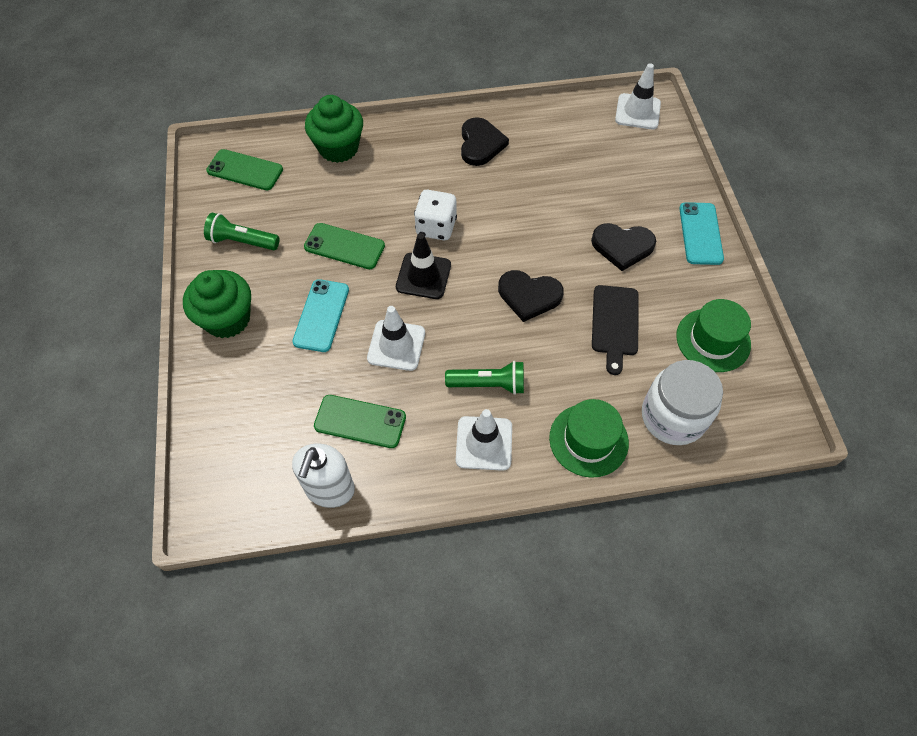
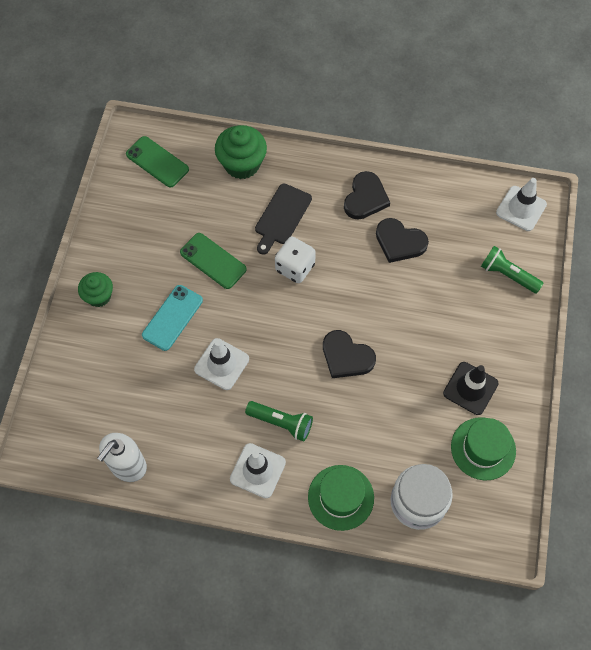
camera: 20 degrees right, 5 degrees up
green cupcake [183,270,251,338] -> green cupcake [78,272,113,307], size x0.63
green flashlight [204,213,280,250] -> green flashlight moved to [481,246,543,294]
green phone [314,395,406,448] -> none
black traffic cone [396,233,451,299] -> black traffic cone moved to [443,362,499,415]
black heart [591,223,656,271] -> black heart moved to [376,218,429,263]
black cutting board [592,285,638,375] -> black cutting board moved to [255,183,312,255]
turquoise phone [679,202,724,265] -> none

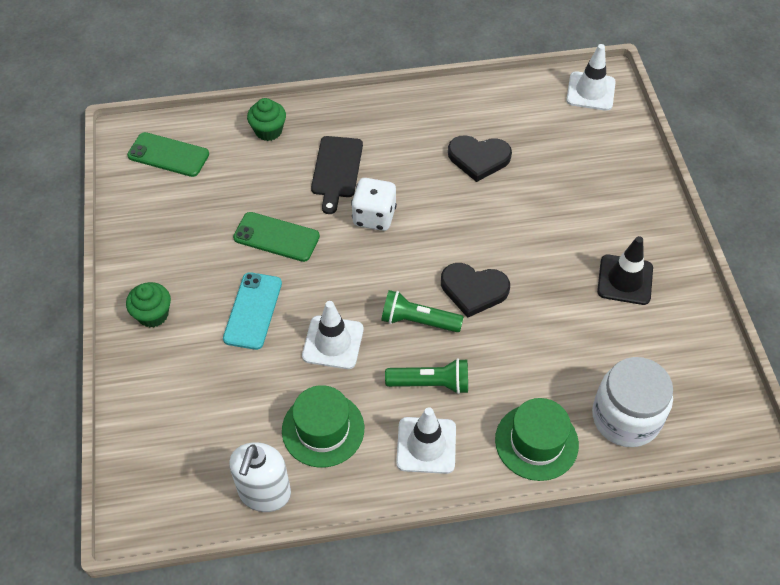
camera: 20 degrees left, 10 degrees down
green cupcake [215,125,267,179] -> green cupcake [247,98,286,141], size x0.63
black heart [344,171,390,220] -> none
green hat [451,417,516,480] -> green hat moved to [282,385,364,467]
green flashlight [481,246,543,294] -> green flashlight moved to [381,290,463,332]

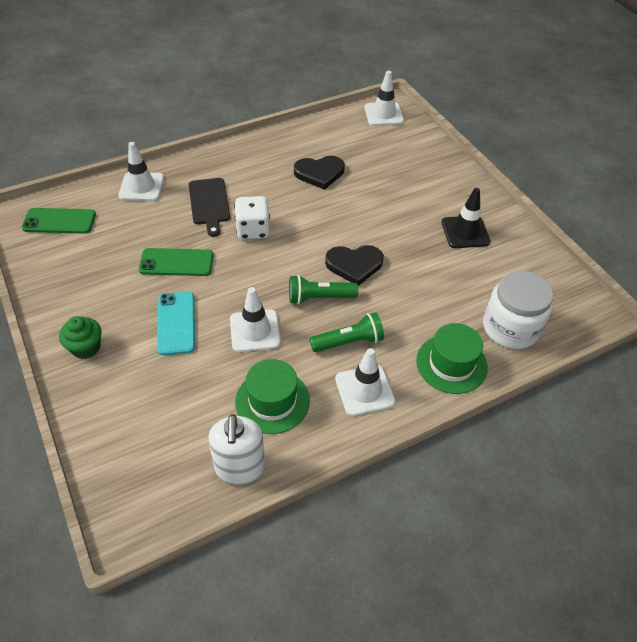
camera: 20 degrees left, 5 degrees down
green cupcake [247,98,286,141] -> white traffic cone [118,142,164,201]

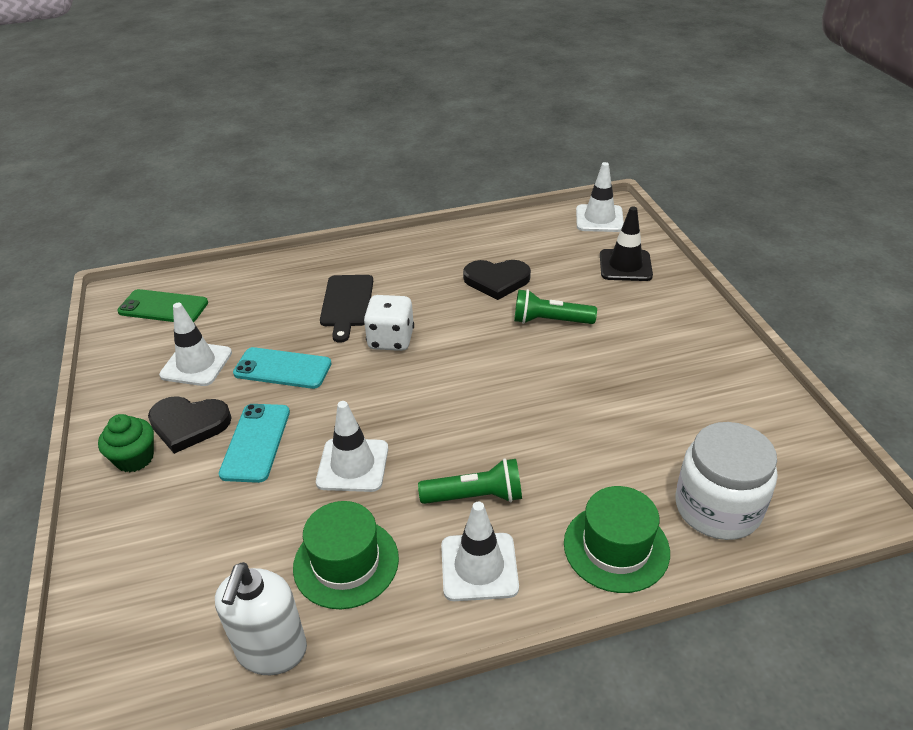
camera: 15 degrees right, 10 degrees down
white traffic cone [118,142,164,201] -> white traffic cone moved to [159,303,232,386]
green phone [139,248,214,276] -> turquoise phone [233,347,332,389]
green flashlight [289,275,358,304] -> green flashlight moved to [514,289,597,324]
black heart [325,245,384,286] -> black heart moved to [148,396,232,454]
black traffic cone [441,188,490,248] -> black traffic cone moved to [600,207,653,281]

